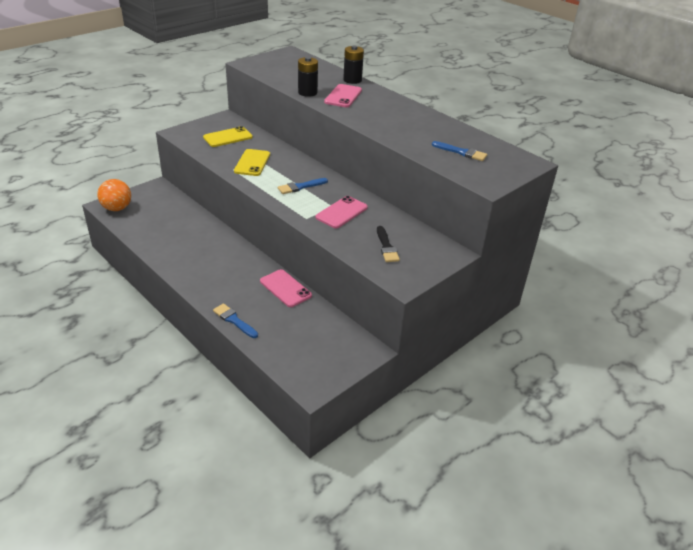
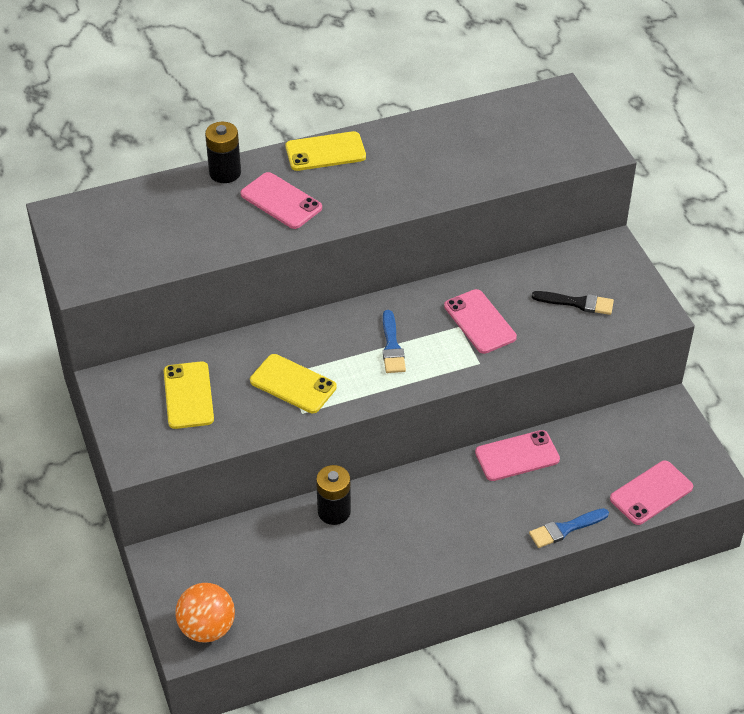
camera: 65 degrees left, 10 degrees up
black battery [298,57,318,97] -> black battery moved to [316,465,351,525]
blue brush [432,141,487,161] -> none
none -> yellow phone [285,131,366,171]
none -> pink phone [610,461,693,525]

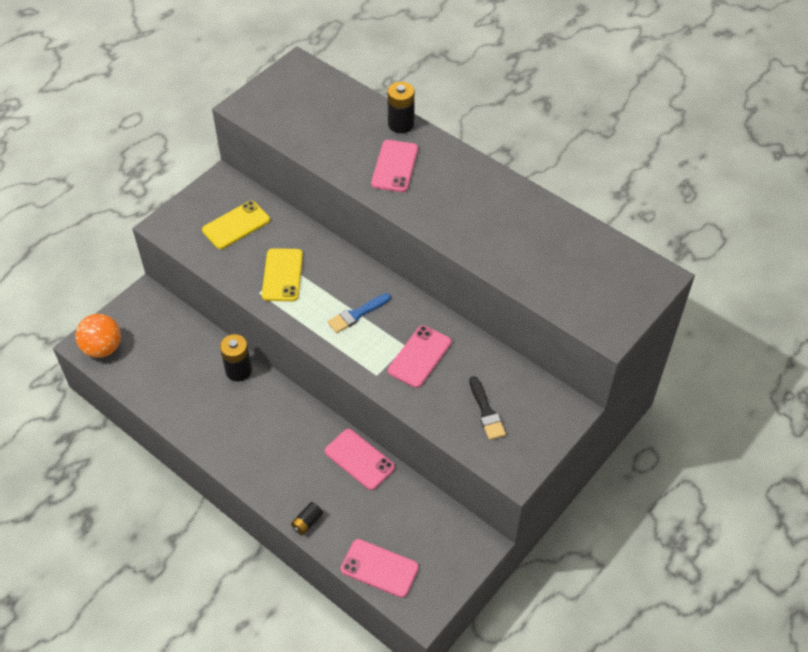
camera: 60 degrees right, 5 degrees up
yellow phone [285,131,366,171] -> none
blue brush [529,508,609,548] -> black battery [291,502,323,535]

